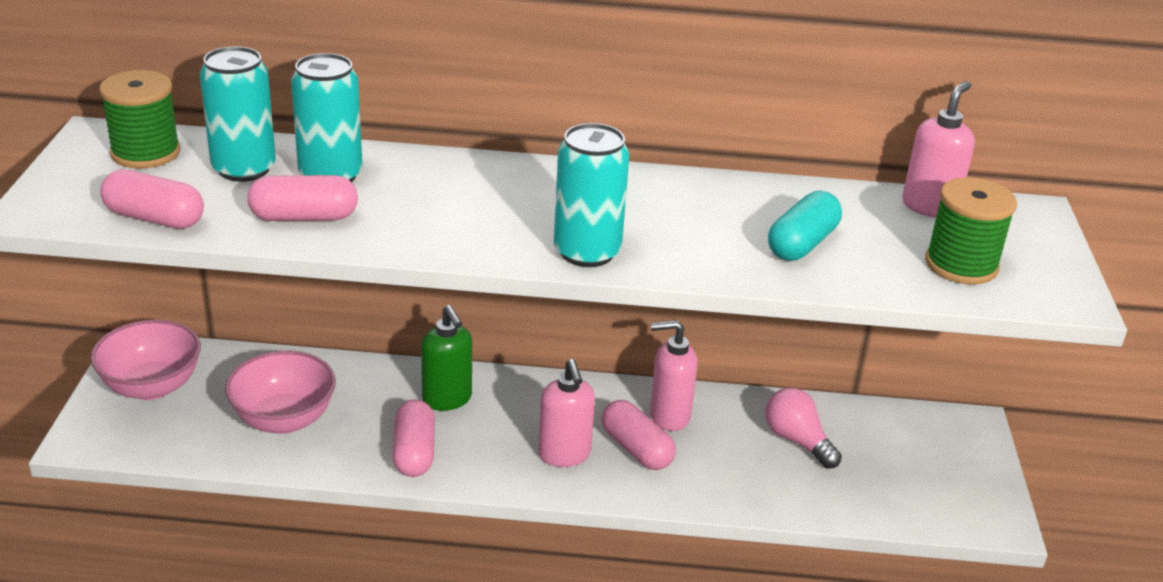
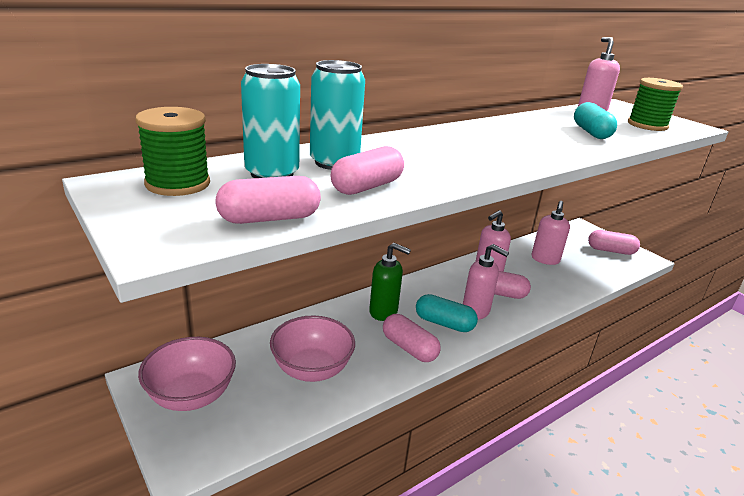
camera: 40 degrees left, 5 degrees down
turquoise can [554,123,629,267] -> none
pink light bulb [765,387,842,469] -> pink soap dispenser [532,201,570,265]
none -> turquoise capsule [416,294,478,332]
none -> pink capsule [588,230,640,255]

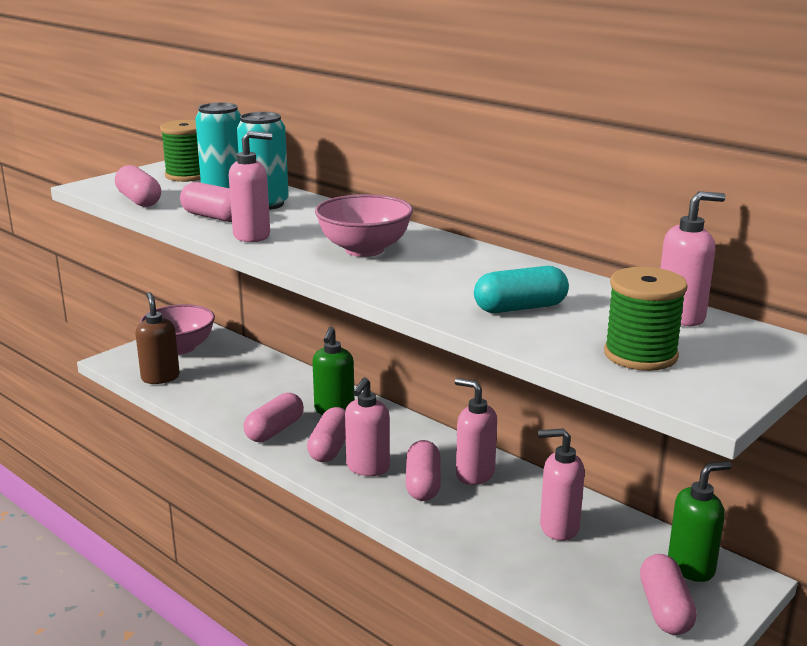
camera: 80 degrees right, 5 degrees down
pink bowl [270,315,355,382] -> pink bowl moved to [315,194,413,257]
turquoise capsule [416,294,478,332] -> pink capsule [307,407,346,462]
none -> brown soap dispenser [136,292,180,384]
none -> pink soap dispenser [229,131,272,242]
none -> green soap dispenser [668,461,732,582]

